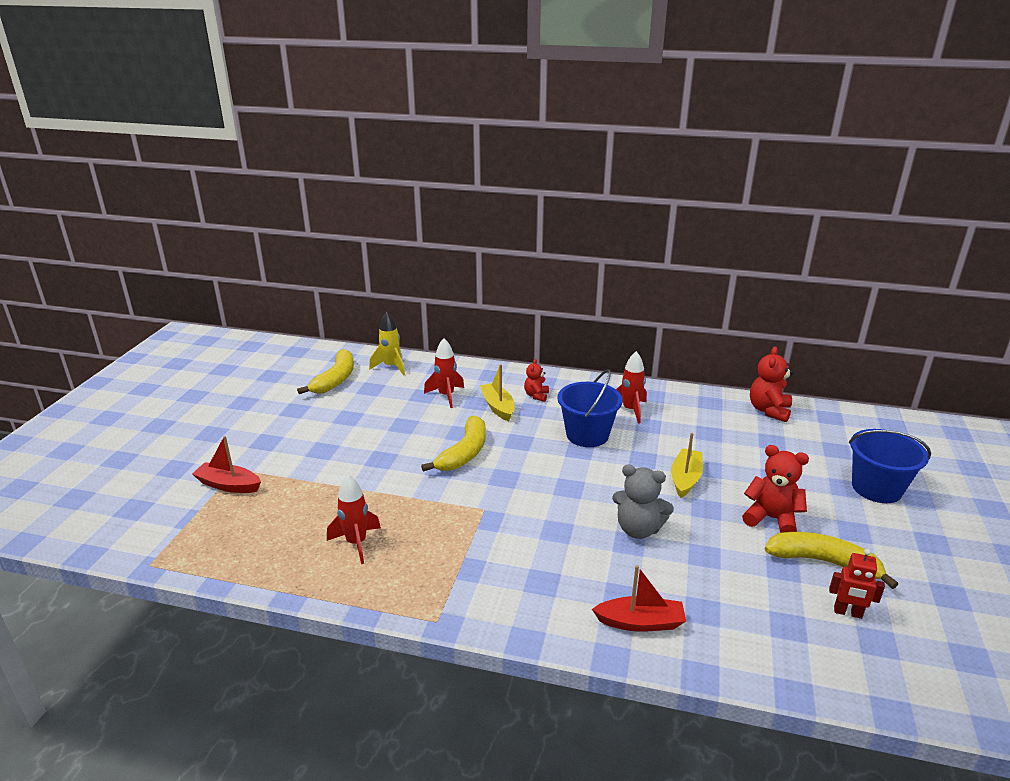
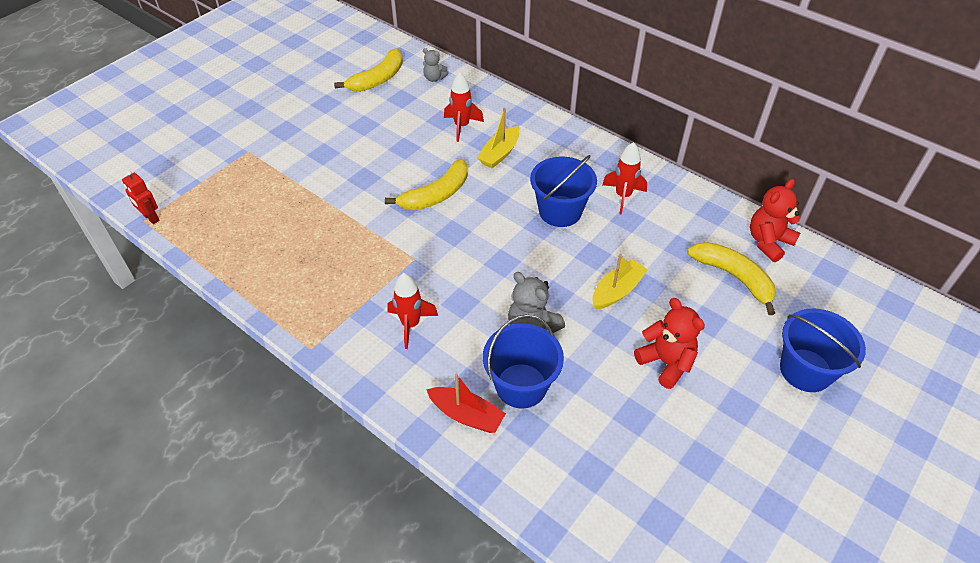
camera: 25 degrees right, 20 degrees up
red boat [192,436,261,493] -> none
red rocket [327,475,381,564] -> red rocket moved to [388,273,438,349]
yellow rocket [369,312,405,376] -> grey teddy bear [423,48,448,82]
yellow boat [480,364,515,421] -> yellow boat turned 150 degrees counterclockwise [477,108,519,168]
red teddy bear [524,359,549,402] -> none
yellow banana [765,532,898,589] -> yellow banana moved to [687,242,776,315]
red robot [829,549,885,619] -> red robot moved to [122,170,160,224]
none -> blue bucket [483,314,564,408]

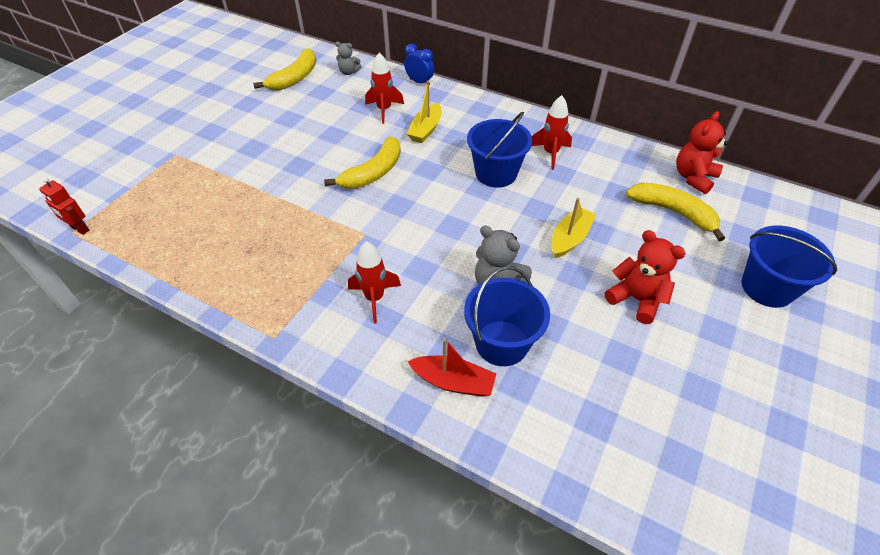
camera: 10 degrees left, 0 degrees up
none -> blue clock [404,44,434,86]

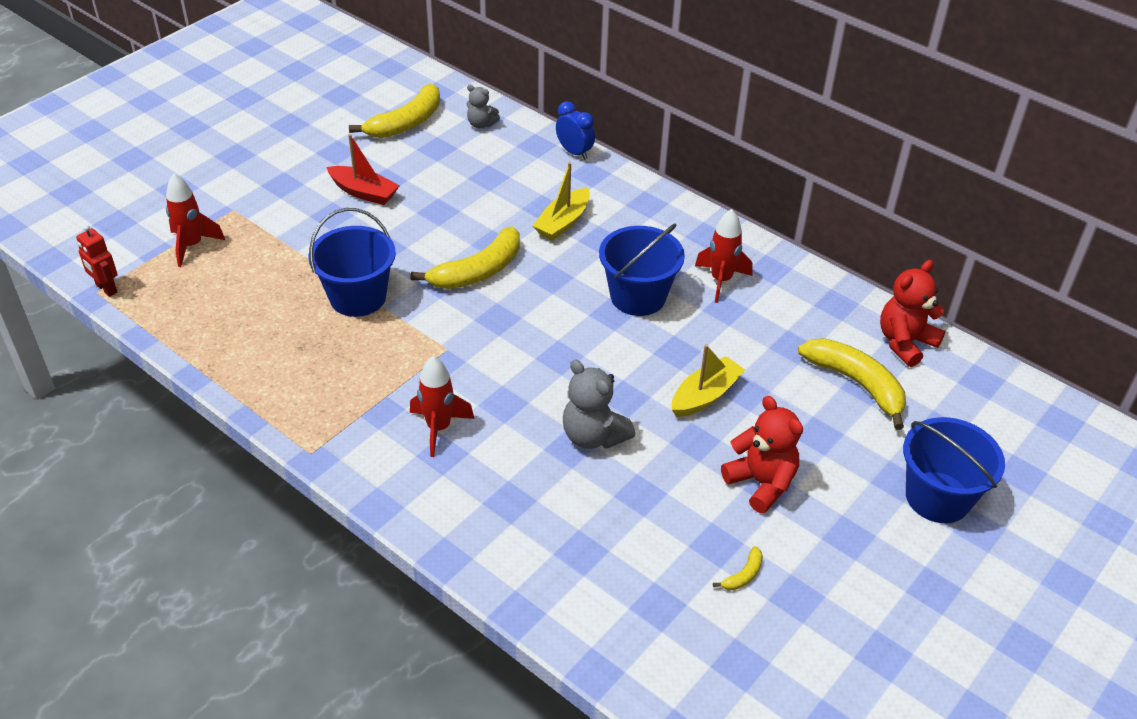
camera: 10 degrees right, 5 degrees down
red rocket [365,53,404,124] -> red rocket moved to [166,174,225,267]
red boat [407,338,496,397] -> red boat moved to [326,134,400,205]
blue bucket [464,266,550,366] -> blue bucket moved to [308,208,396,317]
none -> yellow banana [713,546,763,590]

